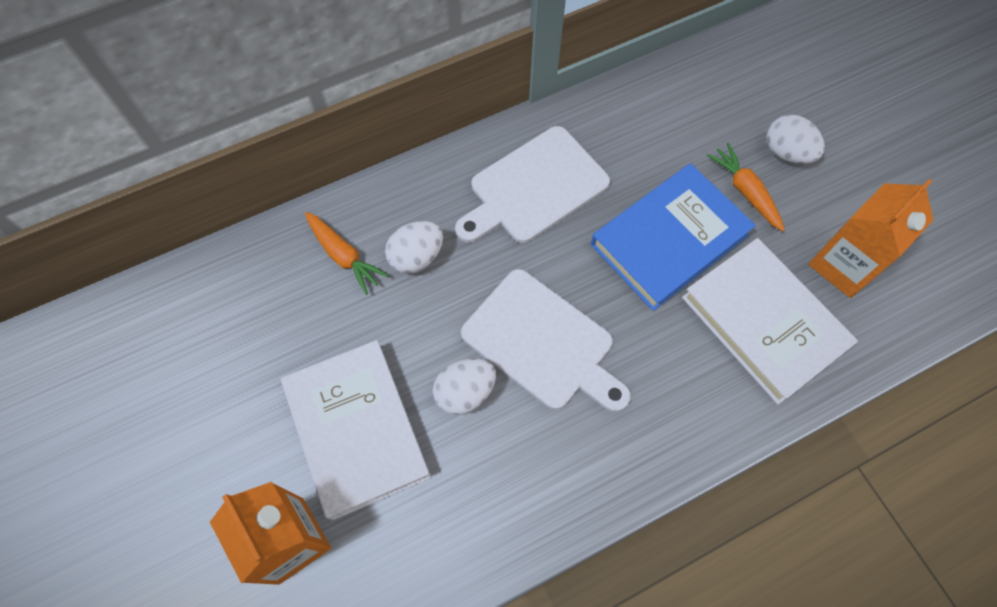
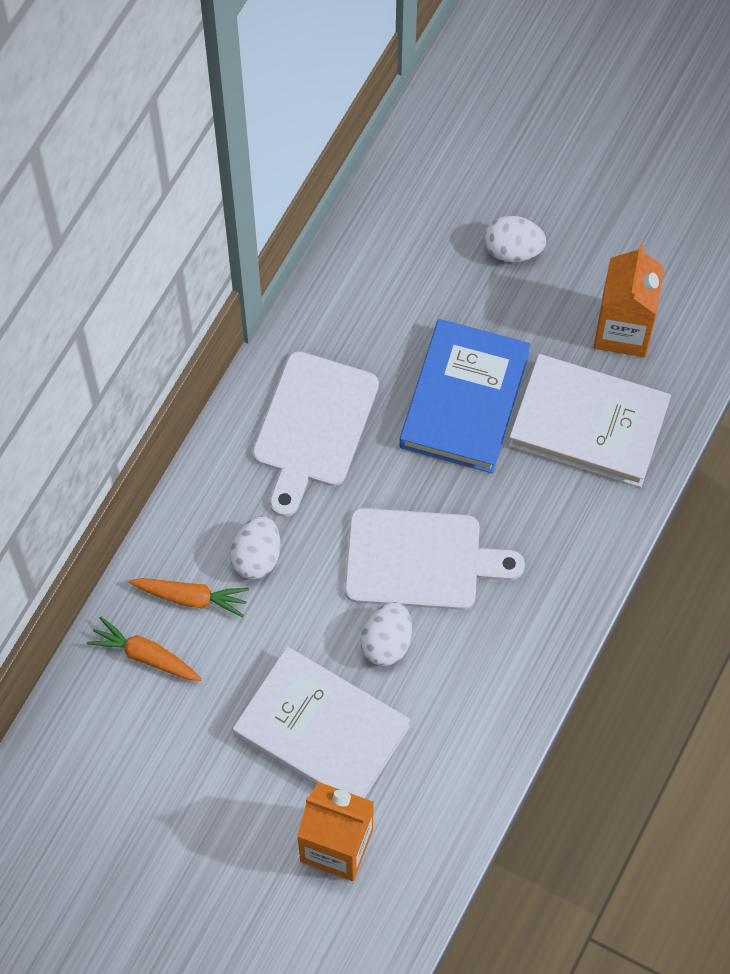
camera: 35 degrees left, 0 degrees up
orange carrot [707,143,785,231] -> orange carrot moved to [87,617,202,681]

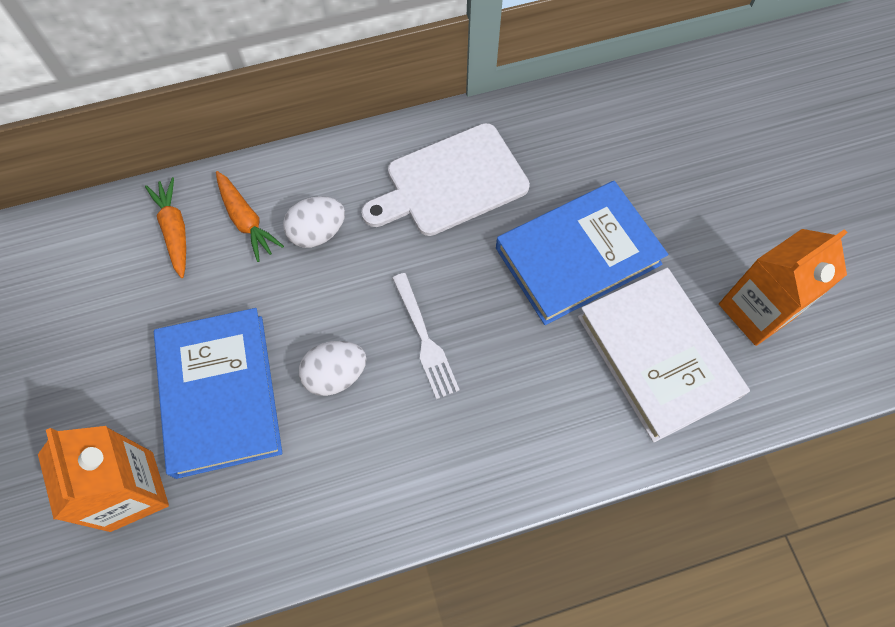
camera: 45 degrees right, 0 degrees up
white book [233,646,411,798] -> blue book [154,308,282,479]
white cutting board [345,508,525,610] -> white fork [392,273,460,399]
white egg [485,215,546,262] -> none

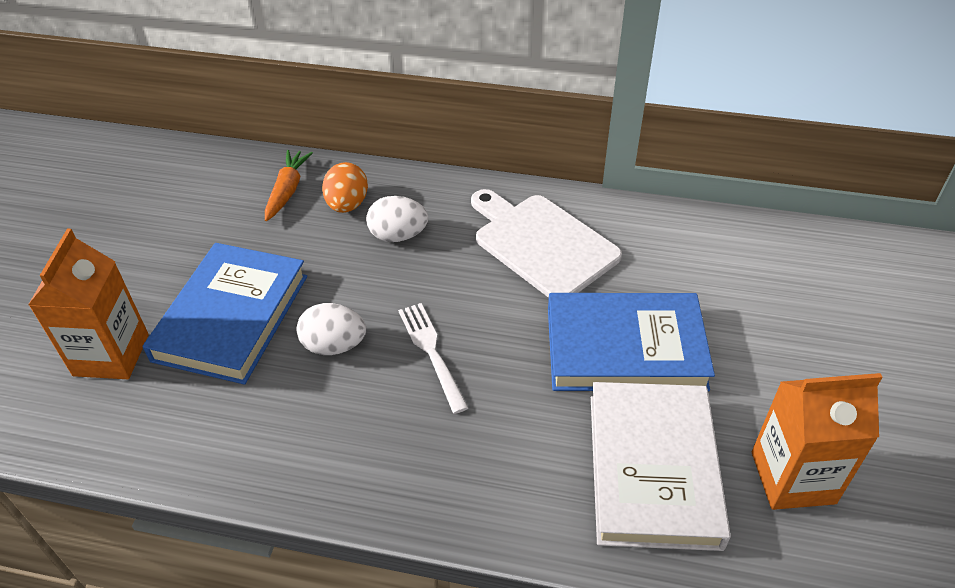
camera: 30 degrees right, 20 degrees down
orange carrot [216,171,284,262] -> orange egg [322,162,368,213]
white cutting board [361,123,530,236] -> white cutting board turned 45 degrees clockwise [471,189,622,298]
white fork [392,273,460,399] -> white fork turned 150 degrees clockwise [398,303,468,414]

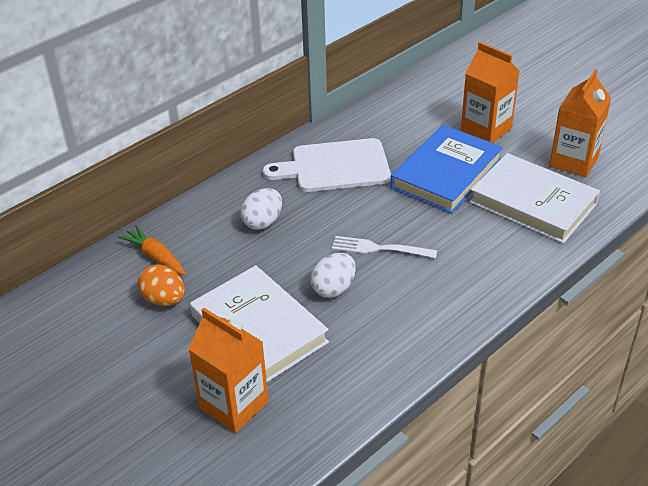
camera: 55 degrees left, 5 degrees down
blue book [142,243,307,385] -> white book [190,265,329,382]
orange egg [322,162,368,213] -> orange egg moved to [138,264,185,306]
none -> orange carton [461,42,520,143]

